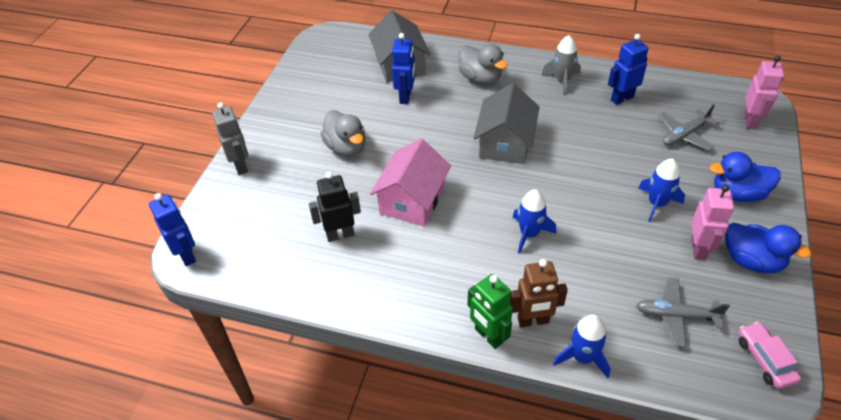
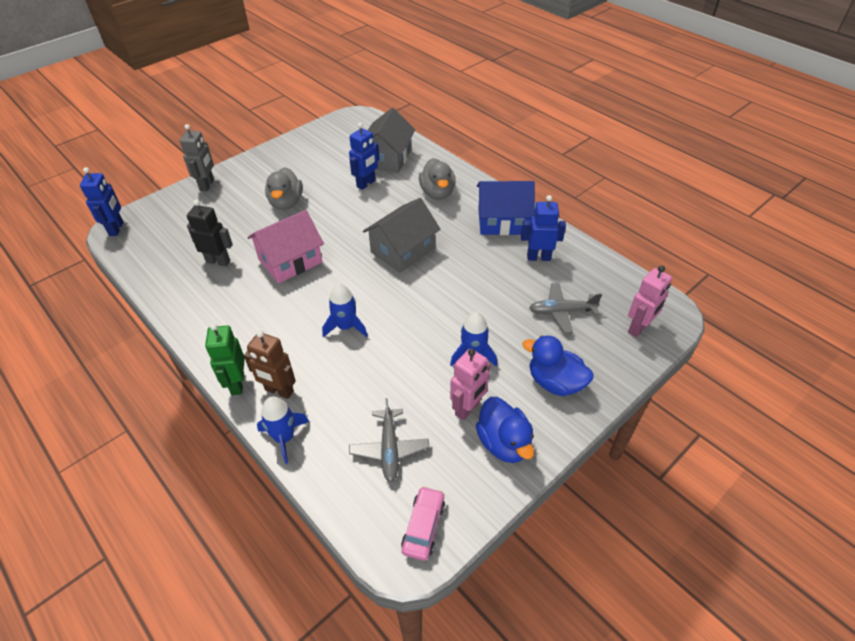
camera: 30 degrees right, 0 degrees up
grey rocket [542,35,581,95] -> blue house [477,181,535,235]
grey plane [636,278,730,347] -> grey plane turned 135 degrees counterclockwise [349,398,430,482]

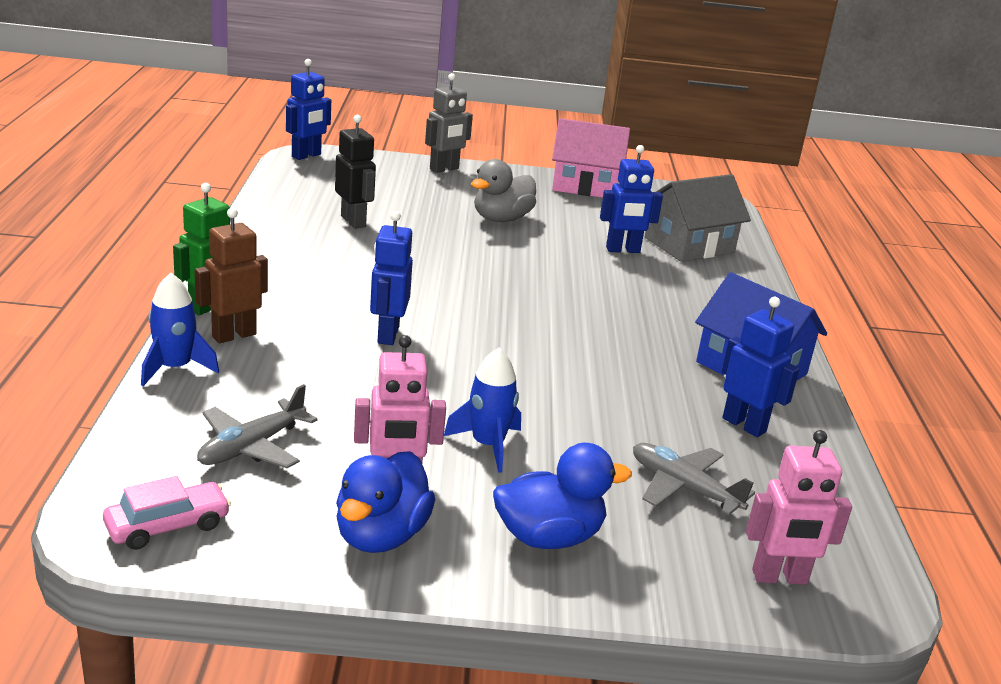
camera: 40 degrees right, 20 degrees down
brown robot [244,330,296,399] -> brown robot turned 75 degrees clockwise [194,208,268,343]
pink house [247,210,324,283] -> pink house moved to [552,118,630,198]
blue rocket [322,284,368,337] -> blue robot [370,211,413,345]
grey house [363,198,441,273] -> none
grey duck [419,158,456,200] -> none
blue duck [522,336,594,396] -> blue duck turned 90 degrees clockwise [493,443,632,549]

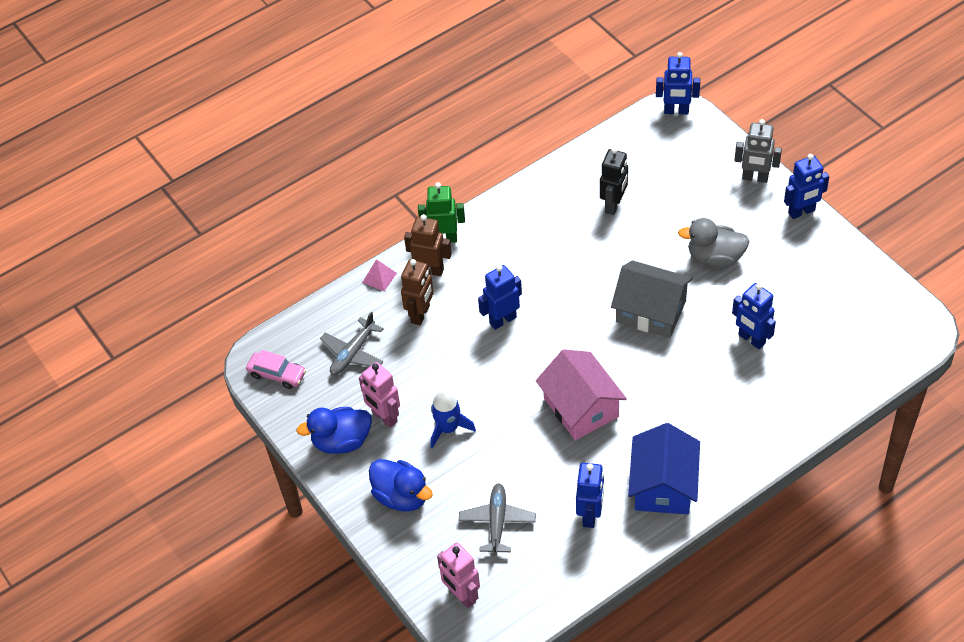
camera: 60 degrees right, 25 degrees up
blue rocket [141,273,219,386] -> pink pyramid [362,259,397,291]
grey plane [197,384,318,468] -> grey plane turned 60 degrees counterclockwise [320,312,384,375]
pink house [552,118,630,198] -> pink house moved to [536,349,627,440]
grey house [645,174,751,262] -> grey house moved to [611,260,693,338]
none -> brown robot [401,259,434,325]
none -> blue robot [784,154,829,219]

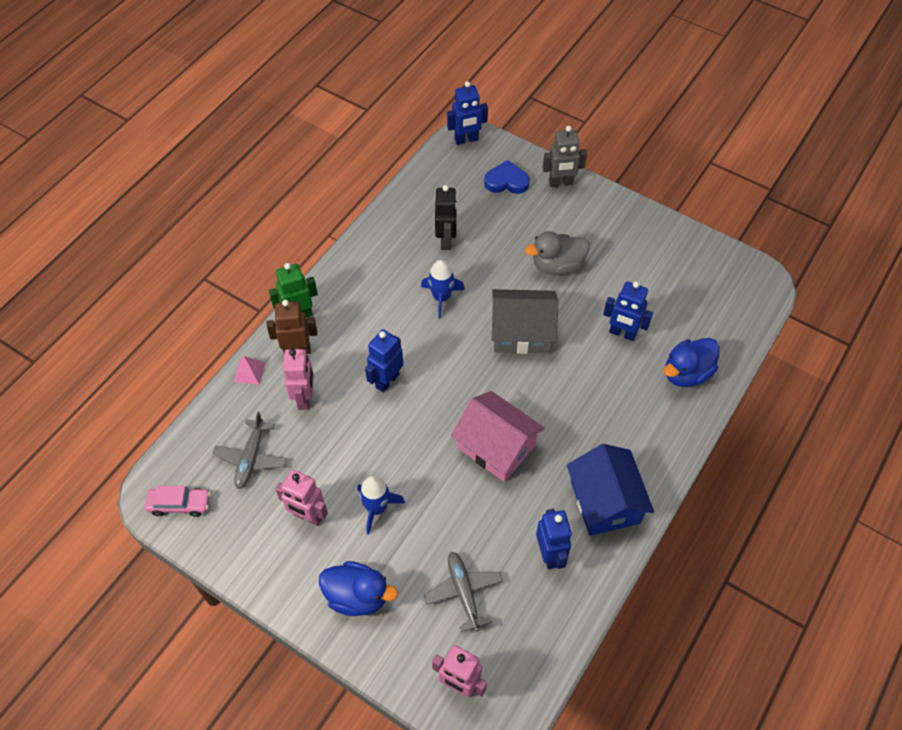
camera: 25 degrees left, 5 degrees up
blue duck [296,407,372,454] -> blue duck moved to [664,338,720,387]
brown robot [401,259,434,325] -> pink robot [283,349,314,410]
blue robot [784,154,829,219] -> none
none -> blue rocket [421,260,465,319]
none -> blue heart [484,160,530,194]

